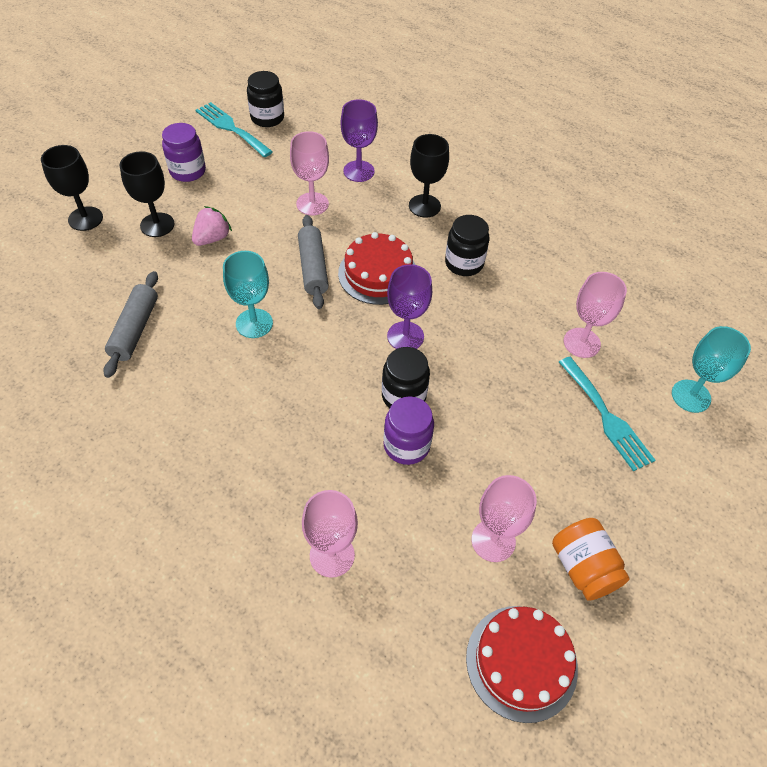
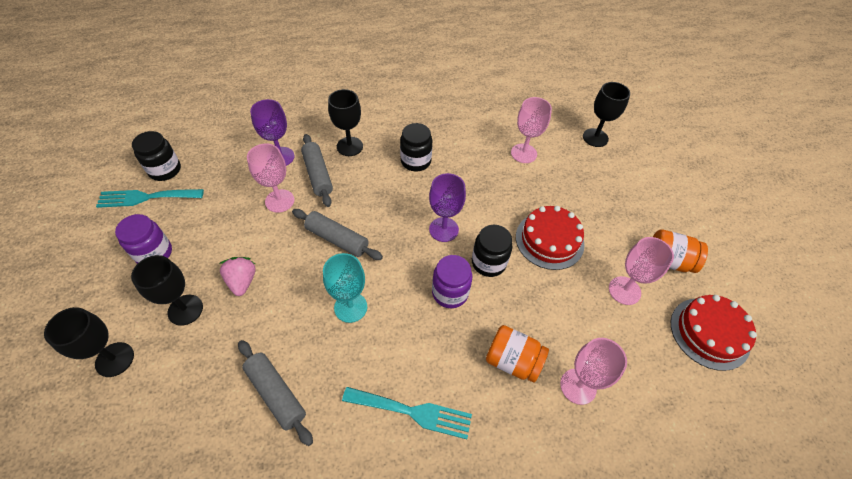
camera: 50 degrees left, 0 degrees up
red cake [338,232,416,305] -> red cake moved to [516,206,585,270]
purple jar [384,396,434,465] -> purple jar moved to [432,255,472,308]
turquoise fork [559,357,655,471] -> turquoise fork moved to [342,387,472,439]
turquoise goblet [672,326,751,413] -> black goblet [583,82,630,147]
none -> grey rolling pin [301,134,333,207]
none -> orange jar [486,325,549,383]

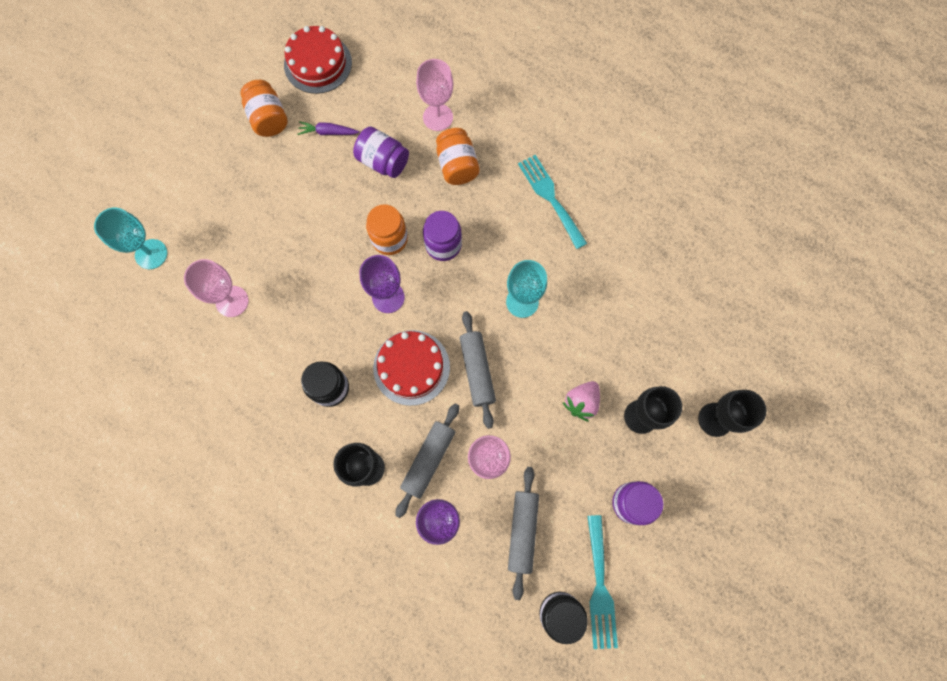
camera: 130 degrees left, 20 degrees up
turquoise fork [96,189,204,208] -> turquoise fork turned 45 degrees clockwise [587,515,618,649]
grey rolling pin [238,340,313,446] -> grey rolling pin moved to [508,467,539,600]
black jar [472,225,512,277] -> orange jar [366,204,408,255]
red cake [516,206,585,270] -> red cake moved to [373,330,450,406]
black goblet [583,82,630,147] -> turquoise goblet [94,207,167,269]
pink goblet [609,237,674,305] -> purple carrot [297,121,359,135]
none -> purple jar [353,127,409,178]

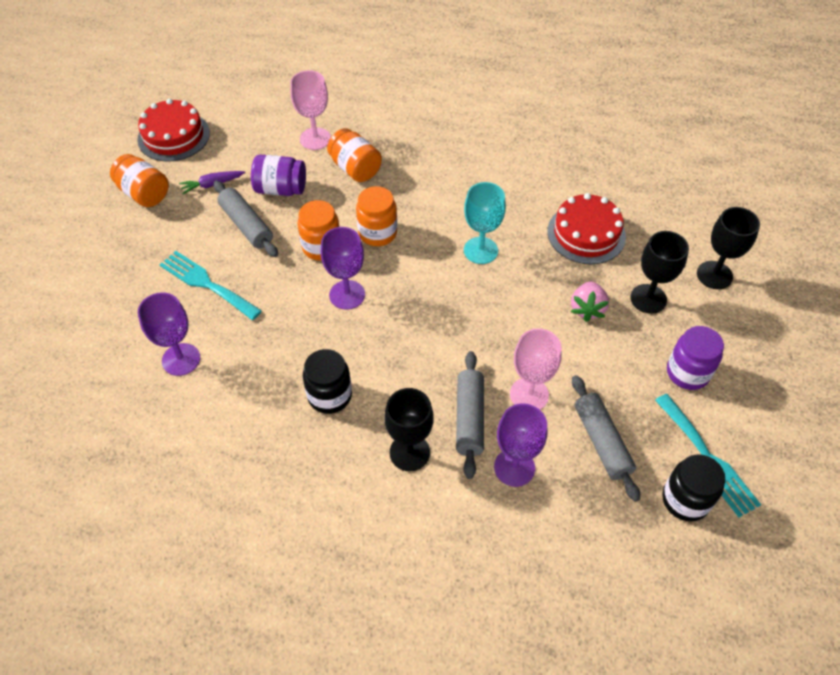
camera: 25 degrees left, 20 degrees down
turquoise goblet [94,207,167,269] -> none
pink goblet [184,259,249,317] -> purple goblet [138,292,200,376]
red cake [373,330,450,406] -> red cake moved to [547,193,626,264]
purple jar [423,211,462,261] -> orange jar [356,186,397,246]
grey rolling pin [460,311,496,429] -> grey rolling pin moved to [213,181,278,257]
turquoise fork [518,155,587,249] -> turquoise fork moved to [160,251,262,320]

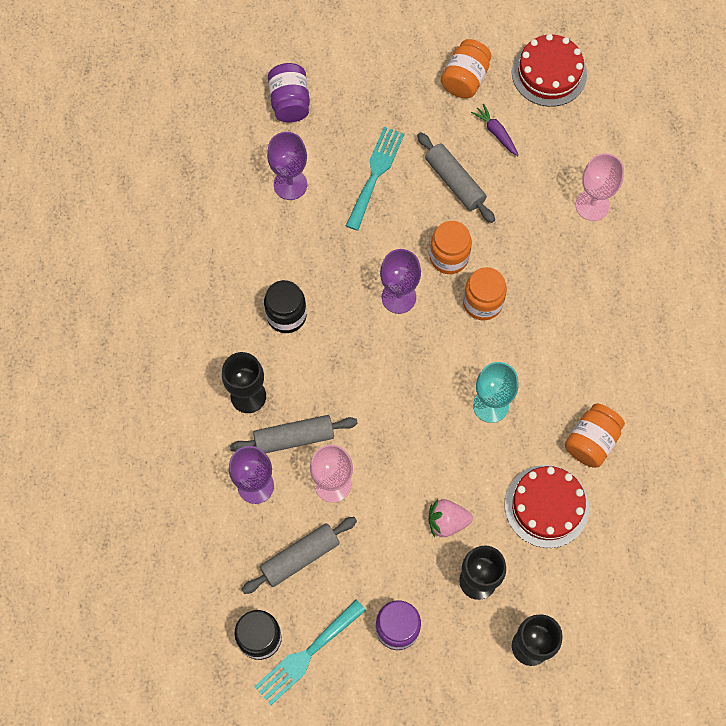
camera: 75 degrees right, 15 degrees up
grey rolling pin [213,181,278,257] -> grey rolling pin turned 75 degrees counterclockwise [417,132,495,223]
purple jar [251,155,306,196] -> purple jar moved to [268,63,310,123]
orange jar [327,128,382,182] -> orange jar moved to [565,404,625,468]

